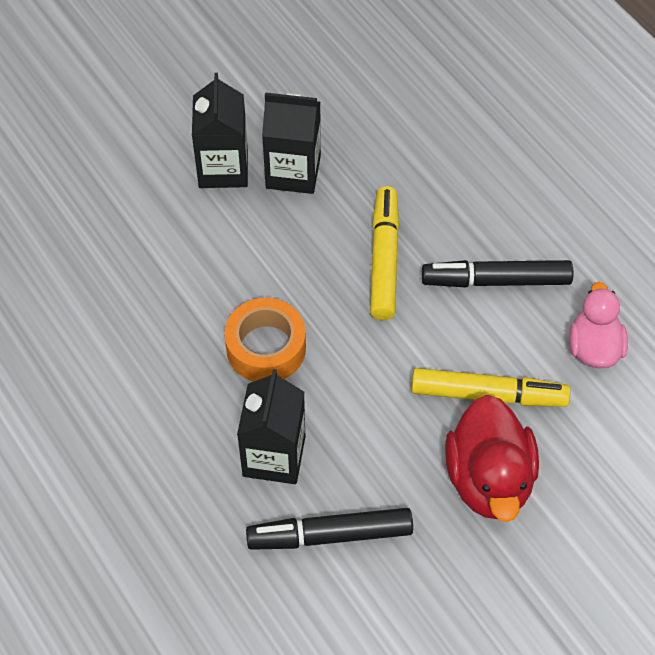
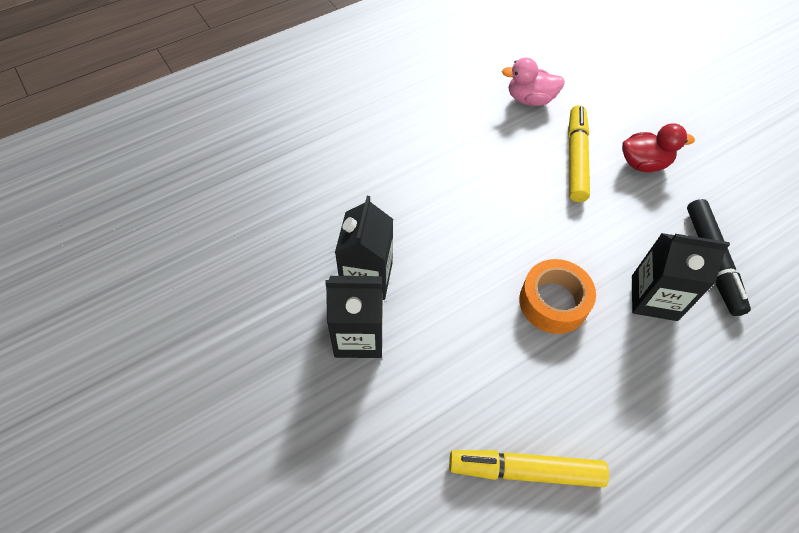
camera: 90 degrees left, 0 degrees up
yellow marker [370,186,399,320] -> yellow marker moved to [449,450,609,487]
black marker [422,260,573,287] -> none
red duck [445,395,539,522] -> red duck [622,123,695,172], size x0.66

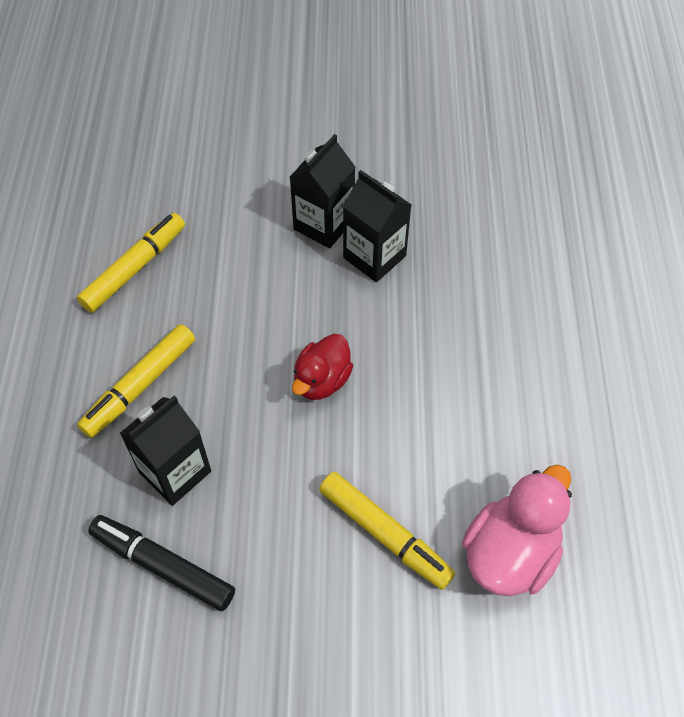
camera: 125 degrees right, 0 degrees up
pink duck [502,58,565,106] -> pink duck [462,464,572,596], size x1.51
orange tape [519,259,596,334] -> none
red duck [622,123,695,172] -> red duck moved to [292,334,353,400]
none -> yellow marker [77,324,195,438]

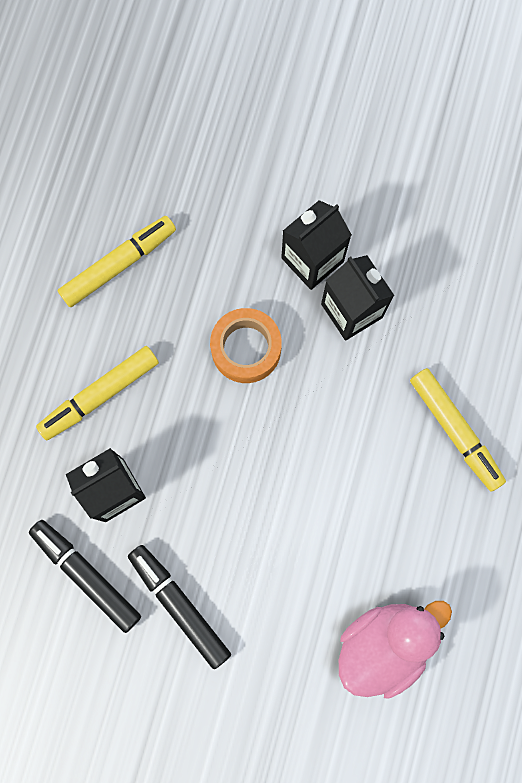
camera: 15 degrees right, 20 degrees up
red duck [292,334,353,400] -> none
yellow marker [319,472,455,590] -> yellow marker moved to [410,368,506,492]
none -> black marker [128,545,231,669]
none -> orange tape [210,308,282,383]

